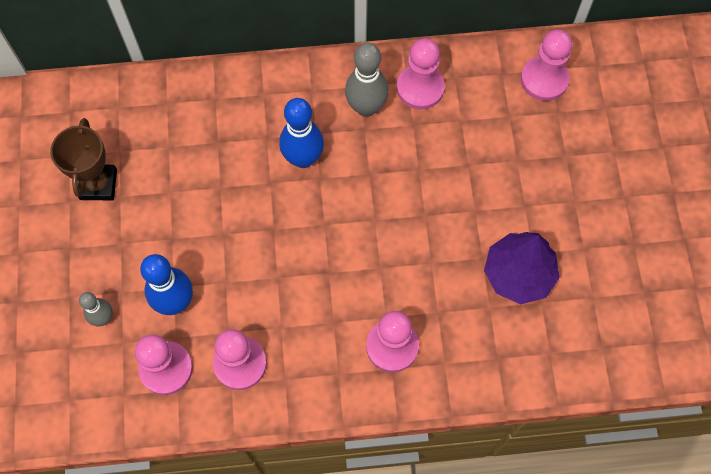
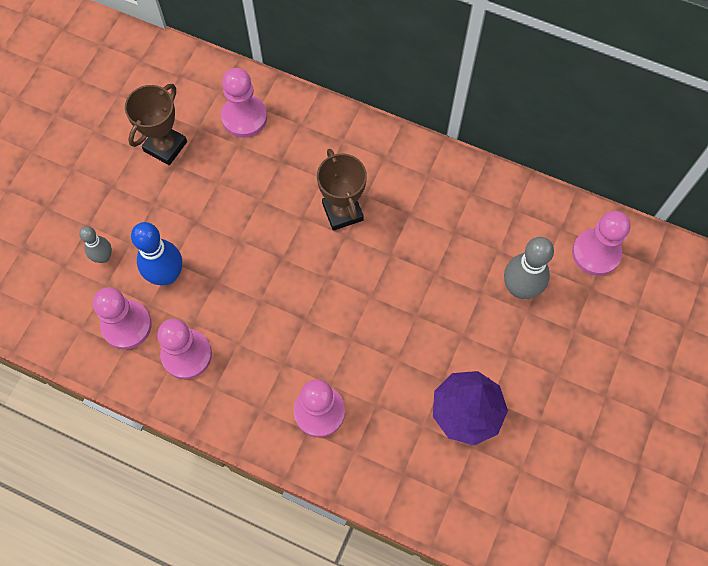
camera: 30 degrees right, 0 degrees up
blue bowling pin [279,98,324,168] -> brown trophy [317,149,367,231]
grey bowling pin [345,43,389,117] -> grey bowling pin moved to [504,237,554,299]
pink pawn [397,38,445,109] -> pink pawn moved to [221,68,267,138]

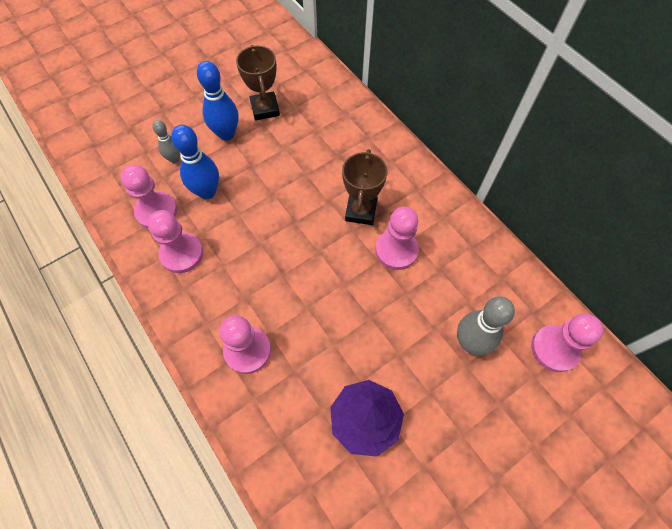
camera: 30 degrees right, 5 degrees down
brown trophy [125,84,187,165] -> brown trophy turned 75 degrees counterclockwise [236,45,280,121]
pink pawn [221,68,267,138] -> pink pawn moved to [375,207,419,270]
none -> blue bowling pin [197,61,239,141]

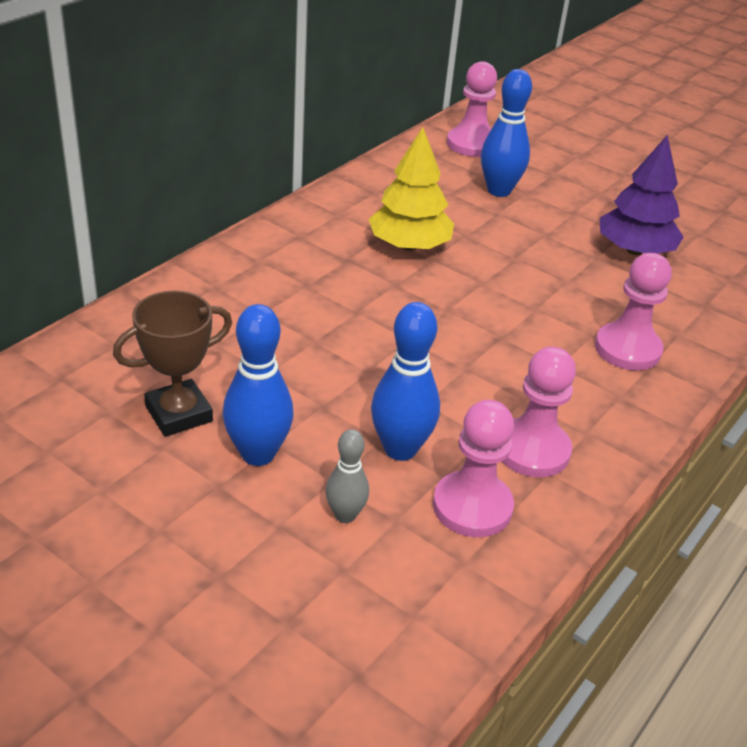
camera: 110 degrees left, 25 degrees down
brown trophy [342,149,387,225] -> none
pink pawn [375,207,419,270] -> yellow tree [369,127,454,251]
grey bowling pin [457,296,515,355] -> blue bowling pin [481,69,532,197]

